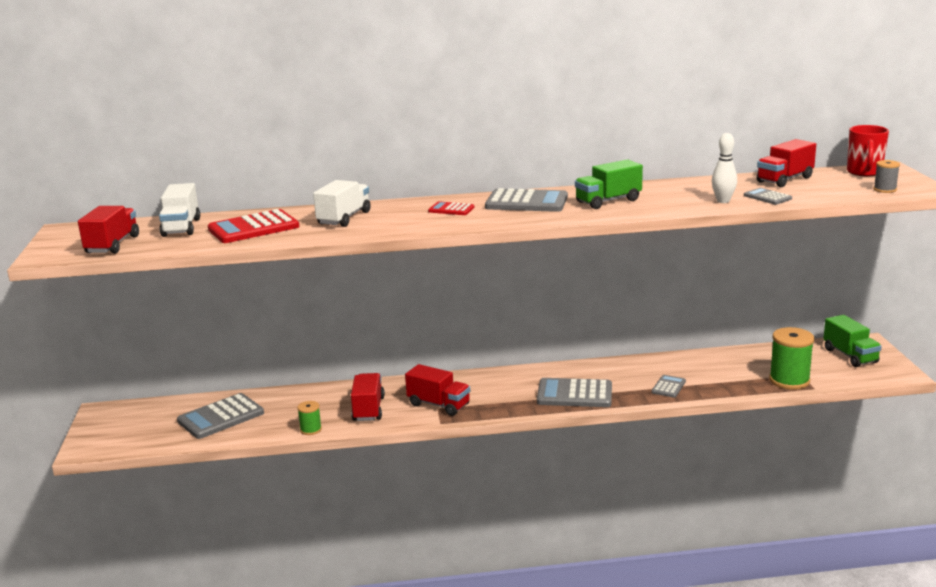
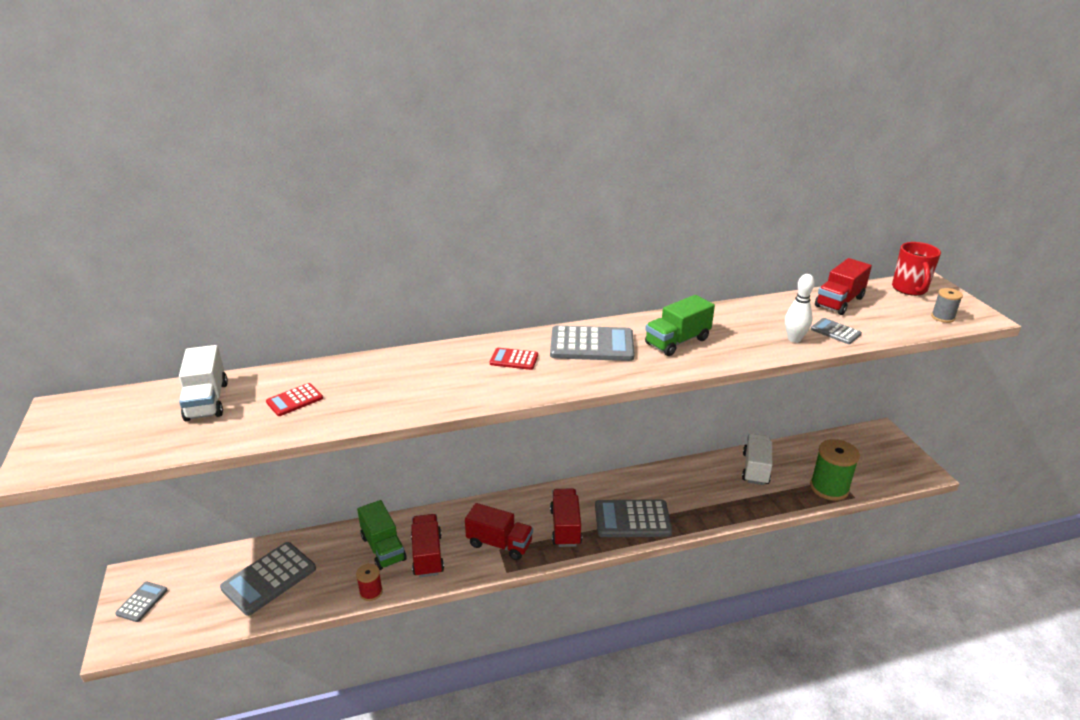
camera: 10 degrees left, 10 degrees up
red truck [78,206,139,254] -> red truck moved to [550,488,582,547]
red calculator [208,209,299,243] -> red calculator [266,383,323,416], size x0.52
green spool [297,401,322,435] -> red spool [356,564,383,601]
white truck [313,180,371,227] -> white truck moved to [742,434,772,485]
grey calculator [651,375,686,398] -> grey calculator moved to [115,581,168,622]
green truck [823,315,882,367] -> green truck moved to [357,500,406,570]

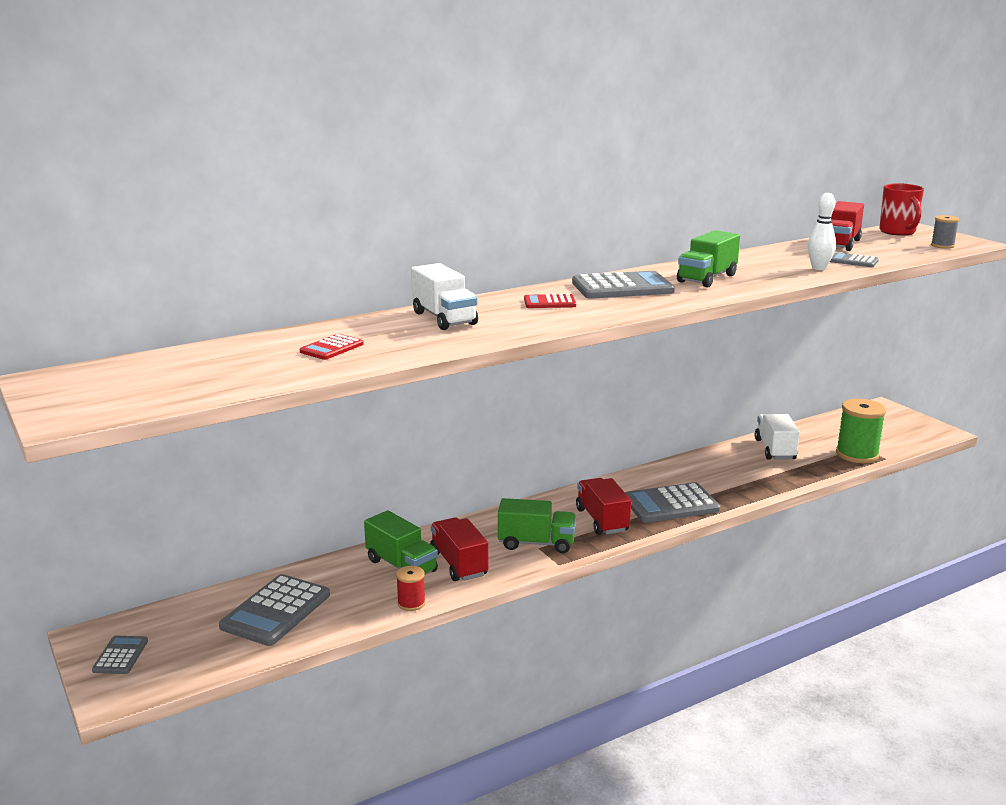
camera: 15 degrees left, 10 degrees down
white truck [179,345,228,421] -> white truck moved to [411,263,478,330]
red truck [465,503,533,560] -> green truck [498,498,576,553]

